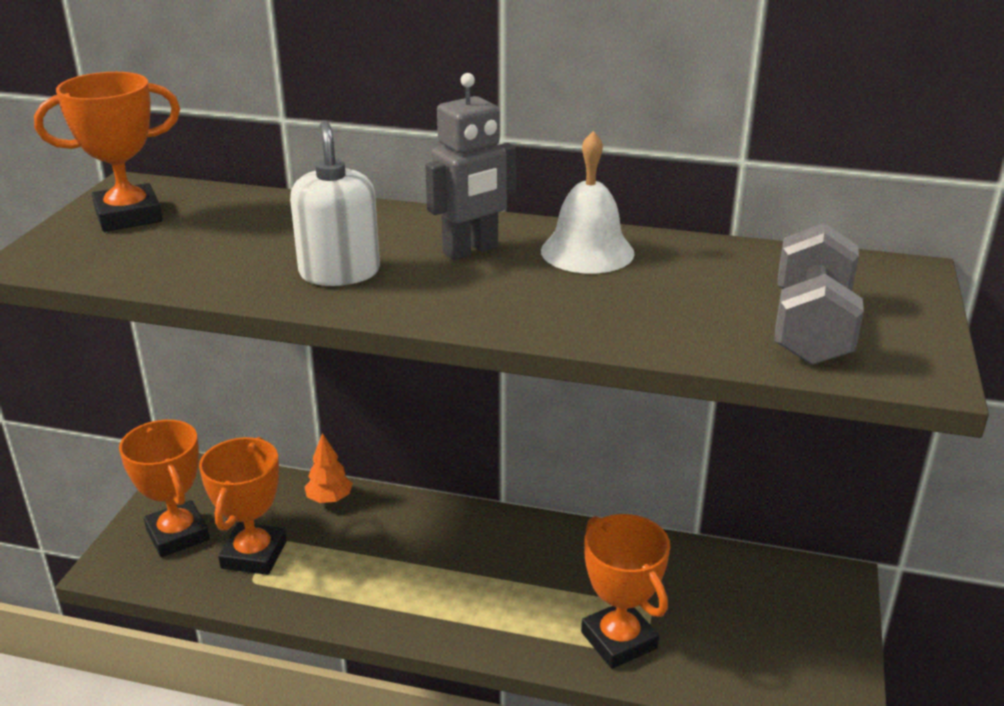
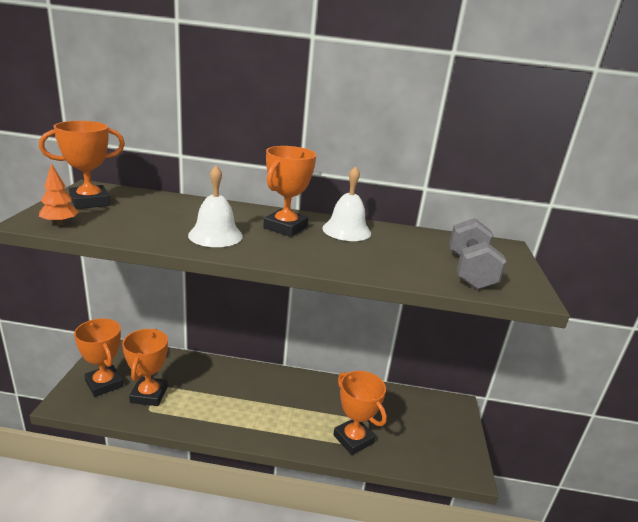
camera: 10 degrees left, 5 degrees down
white soap dispenser [290,121,380,286] -> white bell [188,166,243,247]
orange tree [305,433,353,503] -> orange tree moved to [39,163,79,225]
grey robot [425,73,516,260] -> orange trophy [263,146,316,237]

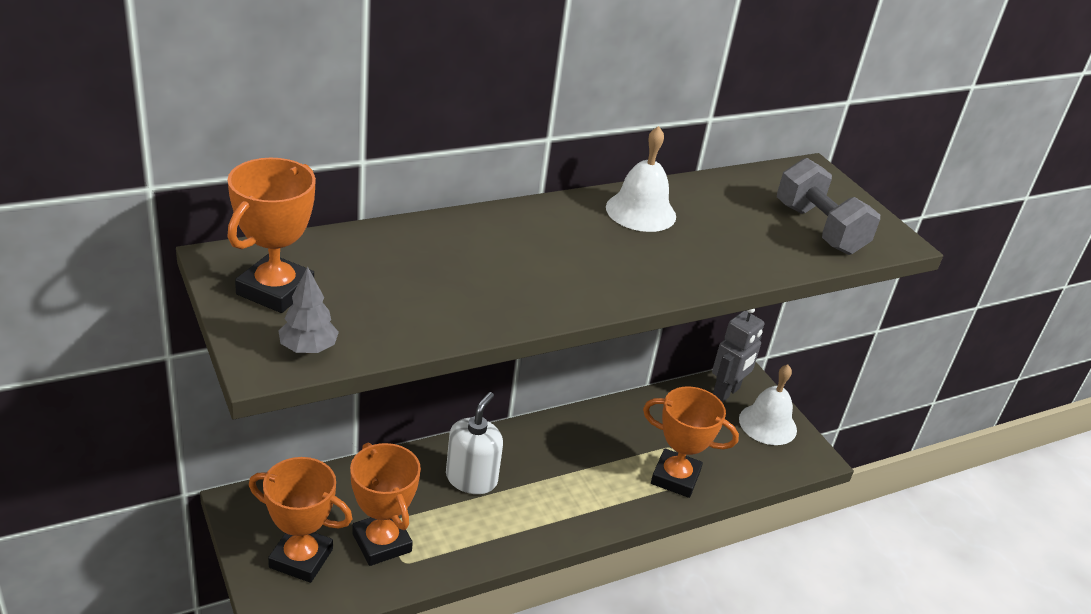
camera: 35 degrees left, 10 degrees up
orange tree [39,163,79,225] -> grey tree [278,267,339,353]
white bell [188,166,243,247] -> white bell moved to [739,365,797,445]
orange trophy [263,146,316,237] -> none
none -> white soap dispenser [446,392,503,494]
none -> grey robot [712,309,764,402]

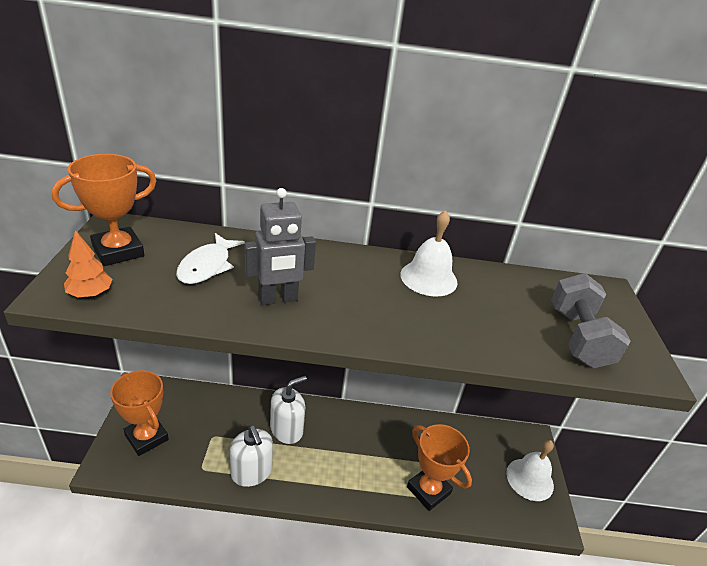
camera: 30 degrees right, 0 degrees up
grey tree [278,267,339,353] -> orange tree [64,230,112,298]
orange trophy [350,442,421,566] -> none
grey robot [712,309,764,402] -> grey robot moved to [244,188,316,305]
none -> white fish [176,233,245,284]
none -> white soap dispenser [230,425,273,487]

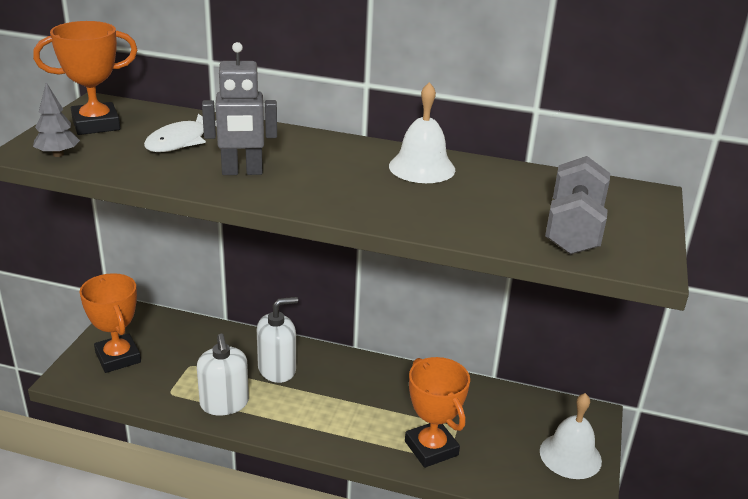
camera: 15 degrees right, 5 degrees down
orange tree [64,230,112,298] -> grey tree [33,82,80,157]

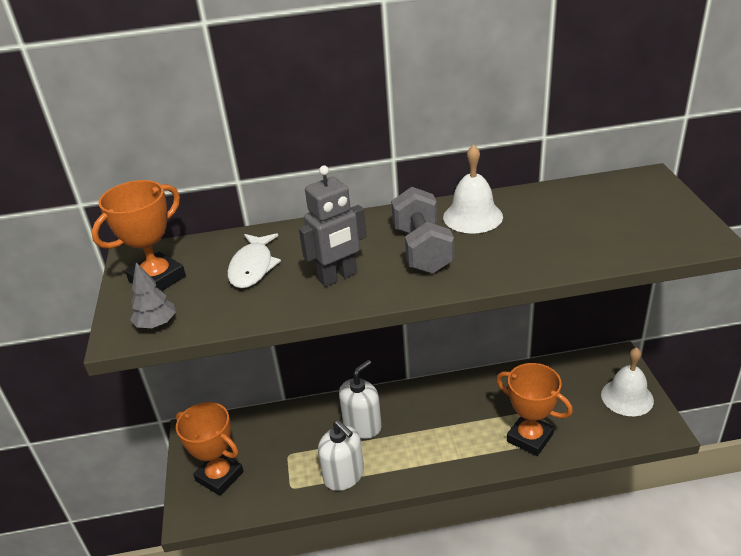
camera: 20 degrees left, 5 degrees up
grey dumbbell [545,156,610,255] -> grey dumbbell moved to [391,187,454,274]

